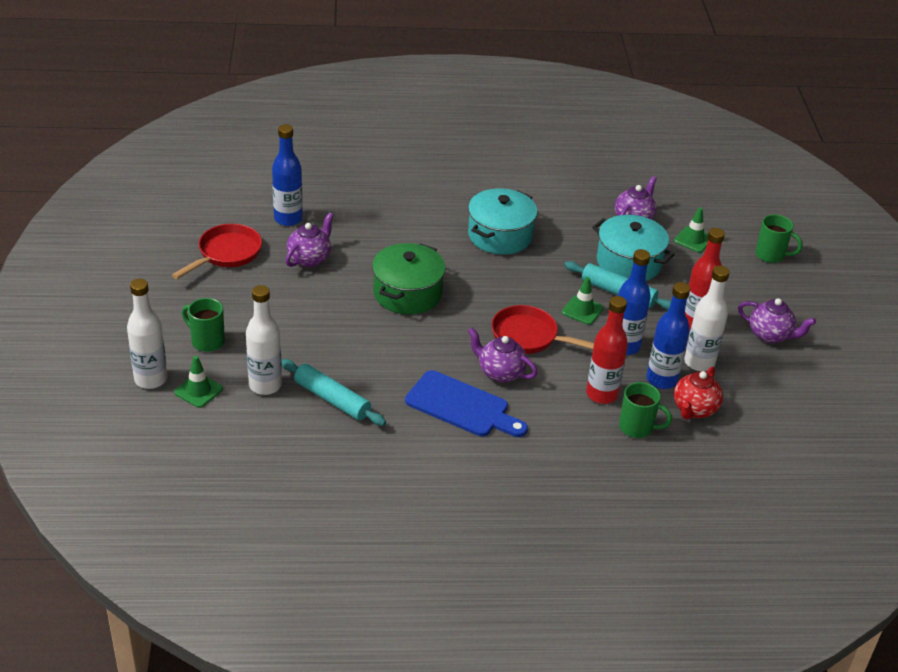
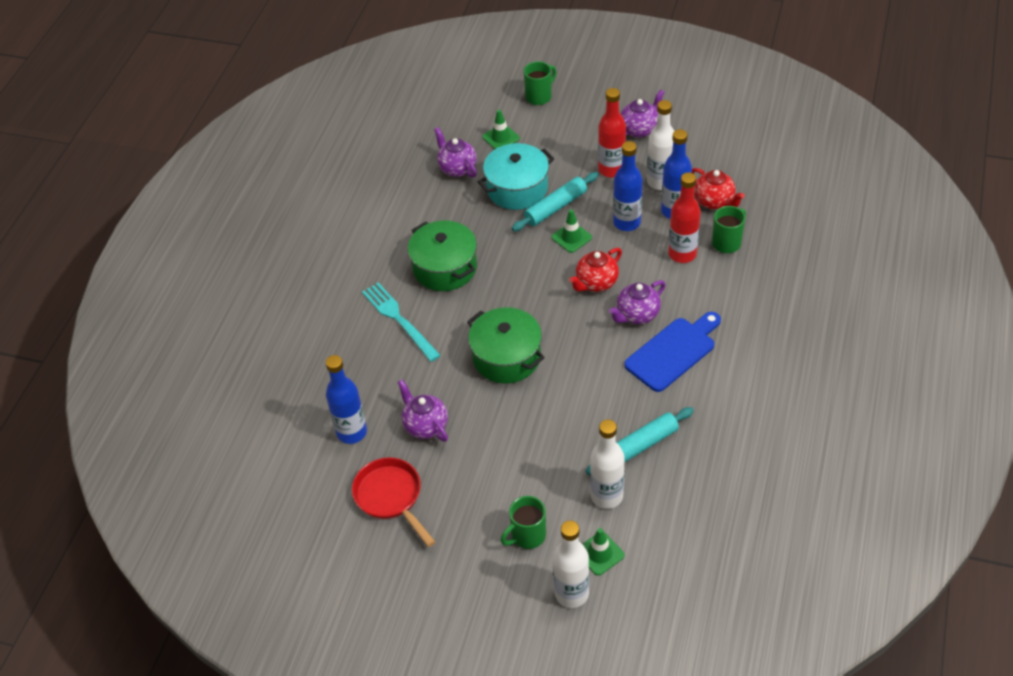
camera: 65 degrees left, 10 degrees up
turquoise pot [468,188,538,254] -> green pot [408,221,477,291]
red pan [491,305,594,354] -> red teapot [569,248,622,292]
none -> turquoise fork [362,282,441,362]

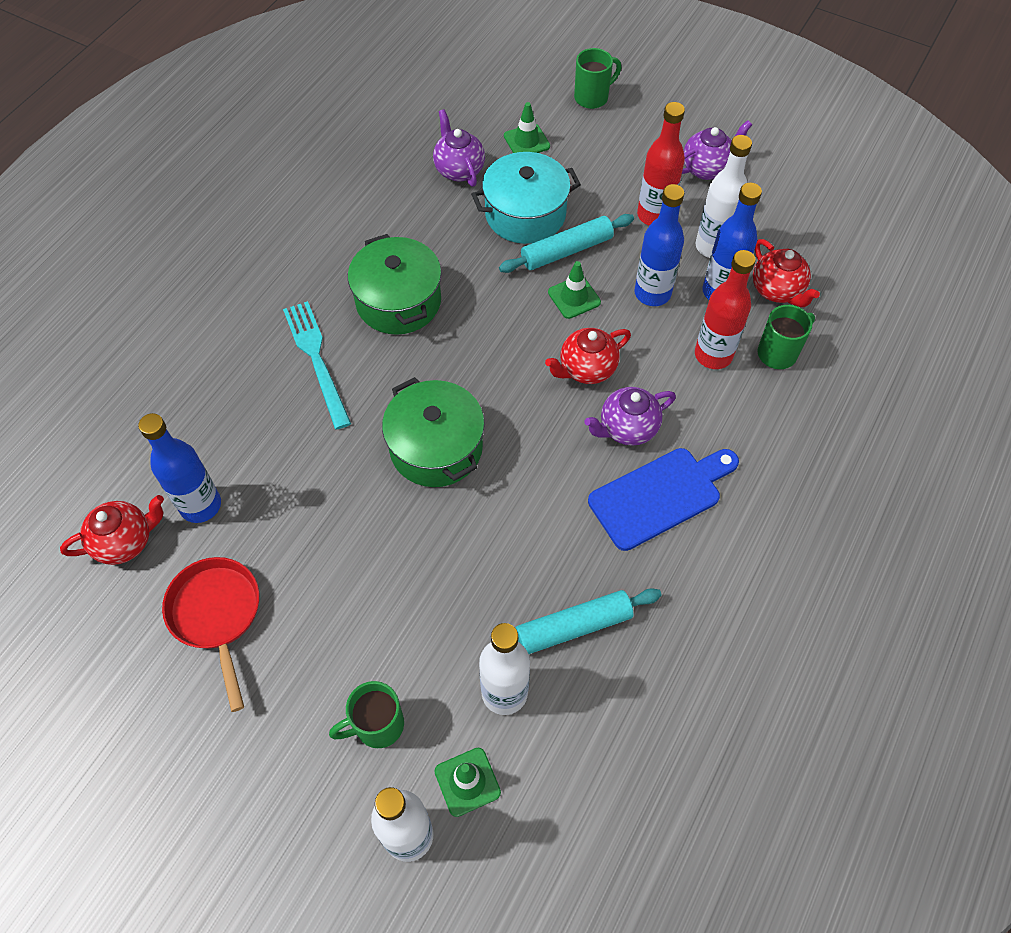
camera: 10 degrees right, 10 degrees up
purple teapot [398,380,448,442] -> none
none -> red teapot [60,495,164,565]

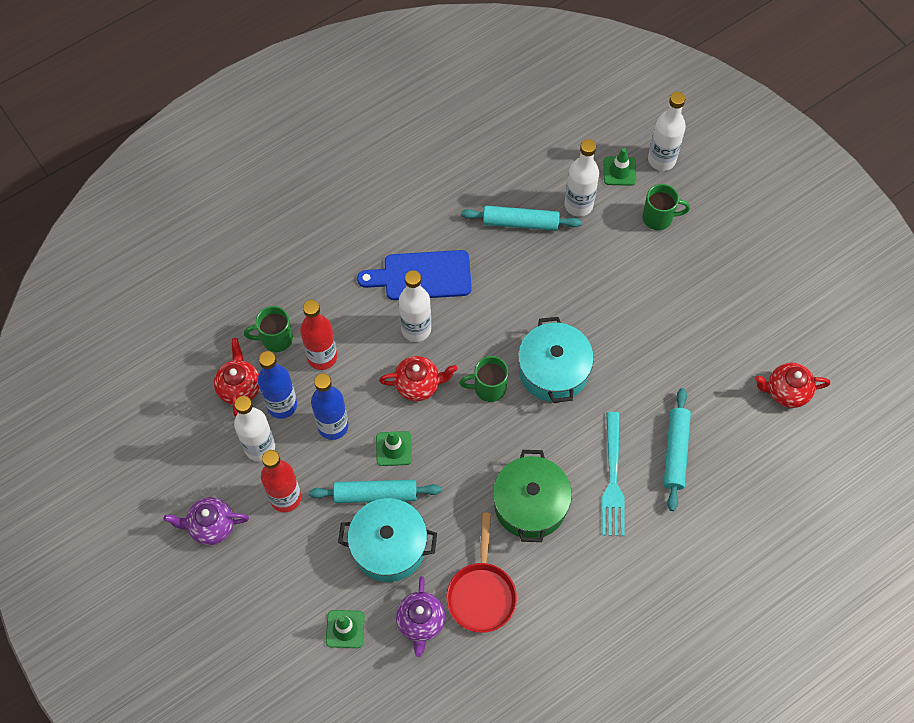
camera: 155 degrees left, 5 degrees up
blue bottle [138,413,221,523] -> none
red pan [162,557,259,712] -> red pan moved to [446,512,517,633]
green pot [382,377,485,487] -> turquoise pot [518,317,594,403]
green mug [574,48,621,109] -> green mug moved to [459,356,509,402]
purple teapot [585,387,676,446] -> white bottle [399,270,431,342]
none -> turquoise rolling pin [664,388,691,511]

